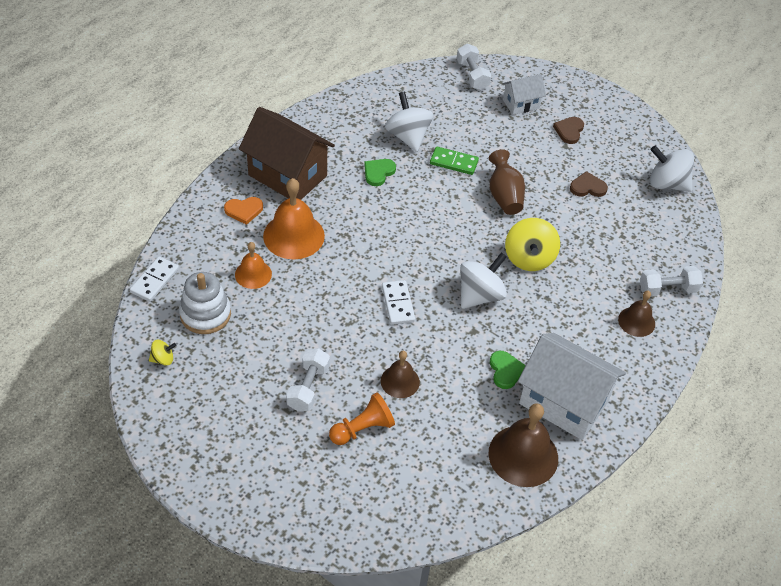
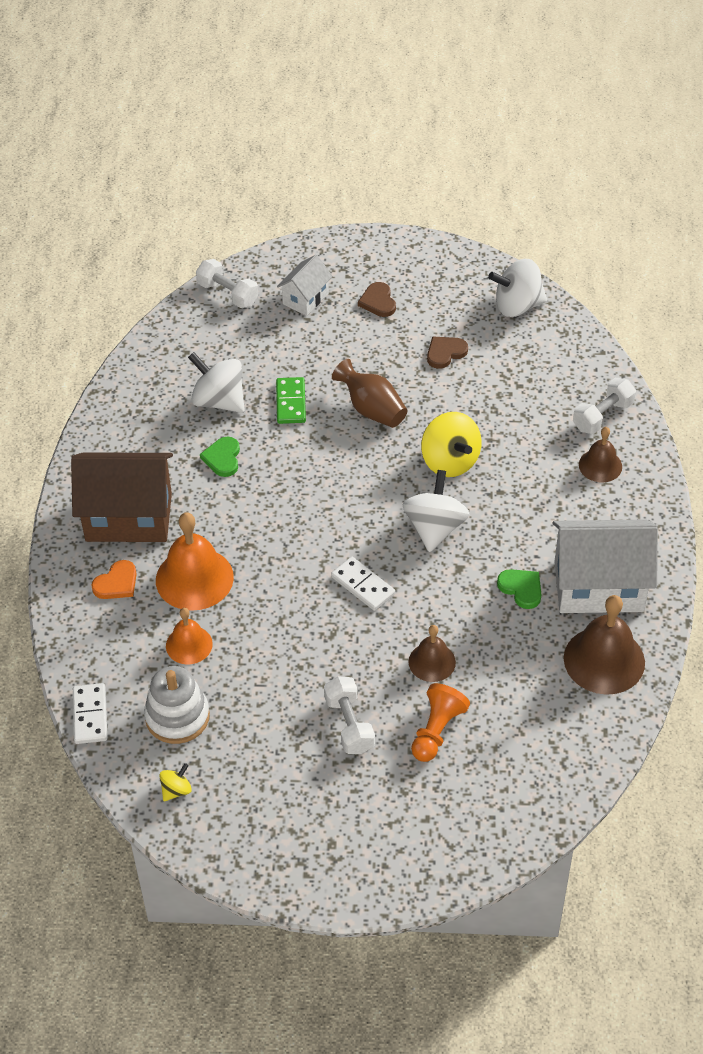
camera: 30 degrees left, 0 degrees up
green domino [430,147,479,175] -> green domino turned 75 degrees counterclockwise [276,377,306,424]

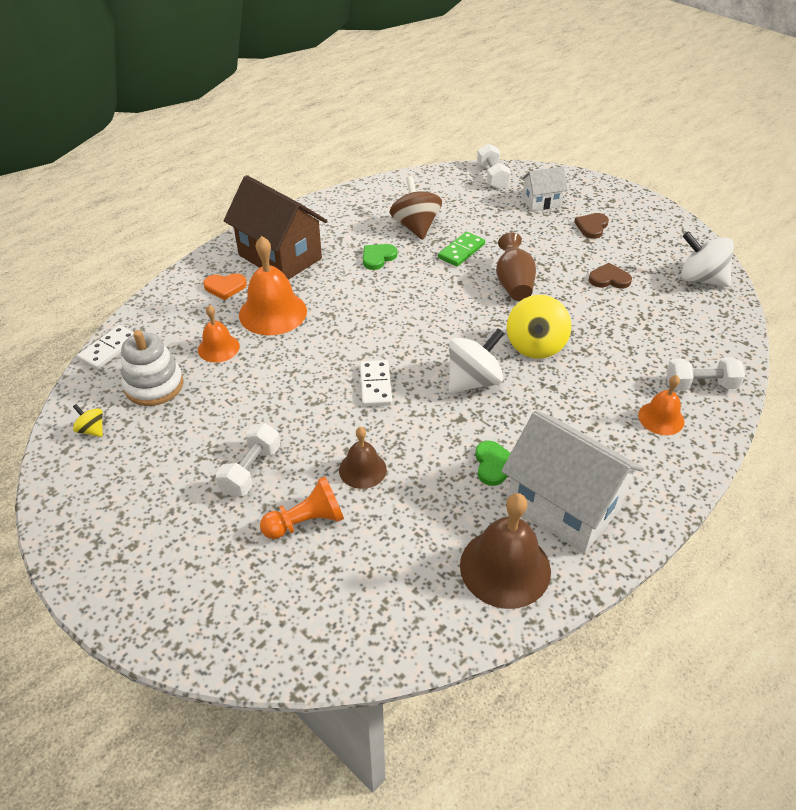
camera: 40 degrees right, 5 degrees down
yellow spinning top [159,763,192,801] -> yellow spinning top turned 135 degrees counterclockwise [73,404,103,437]
white spinning top [188,352,245,413] -> brown spinning top [390,176,442,240]
brown bell [579,427,622,482] -> orange bell [638,375,684,435]

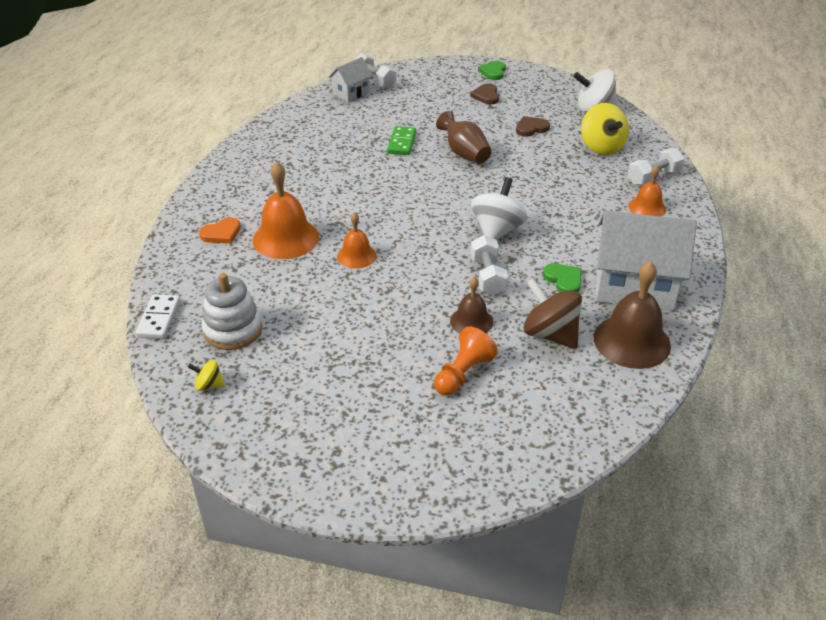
camera: 30 degrees left, 5 degrees down
orange bell [198,305,240,362] -> orange bell moved to [337,212,377,269]
white dumbbell [216,423,280,496] -> white dumbbell moved to [470,235,508,295]
brown house [224,175,327,280] -> none
white domino [360,360,392,407] -> none
green heart [363,244,397,270] -> green heart moved to [478,61,506,80]
brown spinning top [390,176,442,240] -> brown spinning top moved to [523,278,582,349]
yellow spinning top [507,295,571,359] -> yellow spinning top moved to [581,103,629,155]
white house [521,167,568,211] -> white house moved to [329,57,373,102]

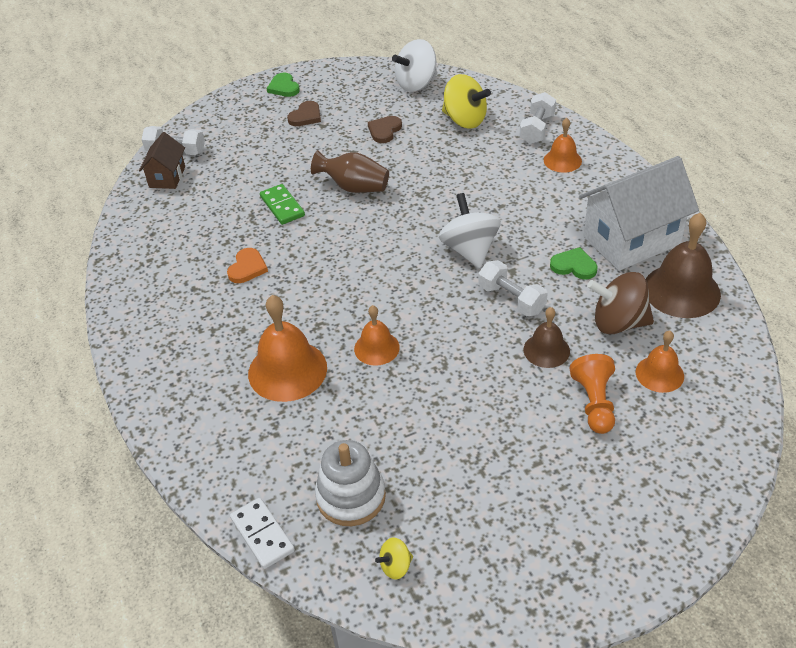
camera: 35 degrees left, 5 degrees up
orange heart [199,217,241,244] -> orange heart moved to [227,248,268,283]
white house [329,57,373,102] -> brown house [139,132,185,189]
brown heart [470,84,499,104] -> brown heart turned 105 degrees counterclockwise [287,101,321,126]
none -> orange bell [636,331,684,393]

